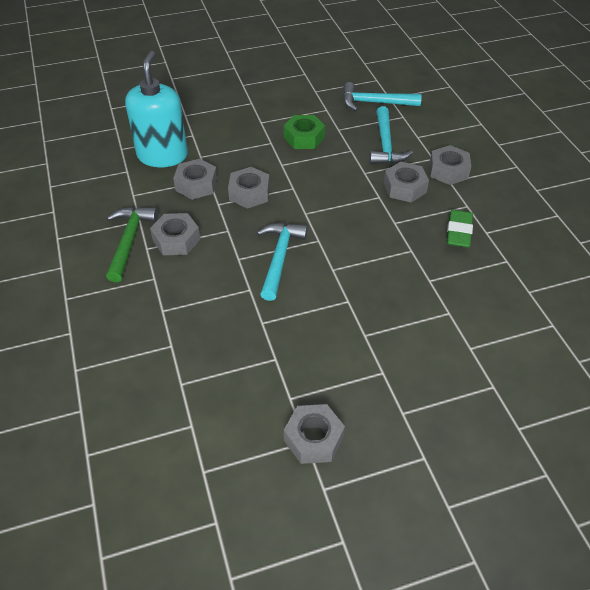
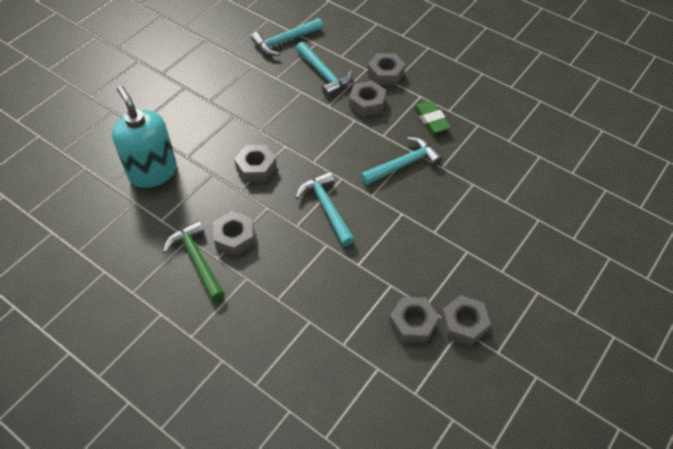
camera: 35 degrees left, 5 degrees up
grey nut [173,159,217,200] -> grey nut moved to [389,297,439,343]
green nut [284,115,325,149] -> none
none -> turquoise hammer [360,137,443,185]

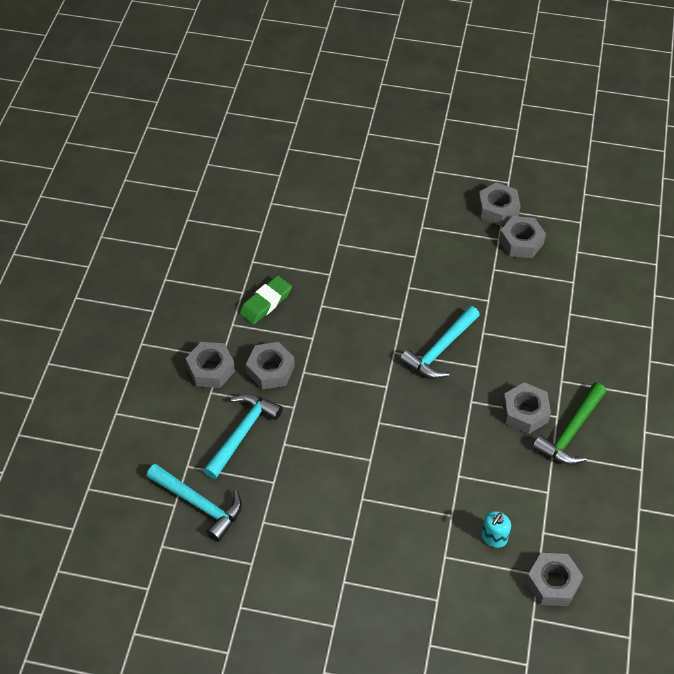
camera: 115 degrees left, 0 degrees up
turquoise soap dispenser [112,86,177,188] -> turquoise soap dispenser [481,511,511,548], size x0.42
grey nut [234,145,277,182] -> grey nut moved to [526,553,584,606]
turquoise hammer [360,137,443,185] -> none

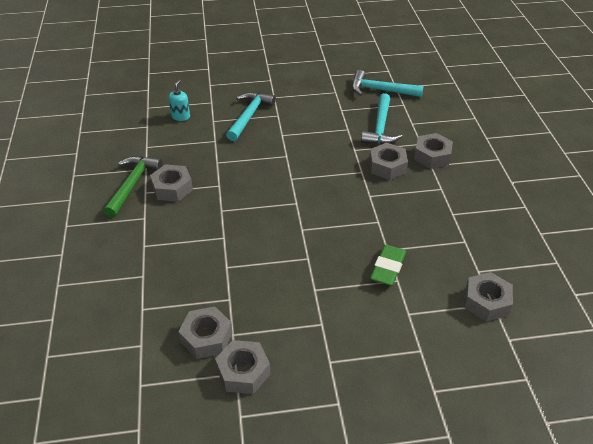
camera: 160 degrees right, 10 degrees down
green eraser [239,276,292,325] -> green eraser moved to [370,245,406,286]
turquoise hammer [400,306,480,379] -> turquoise hammer moved to [226,92,276,141]
grey nut [526,553,584,606] -> grey nut moved to [464,272,513,322]

